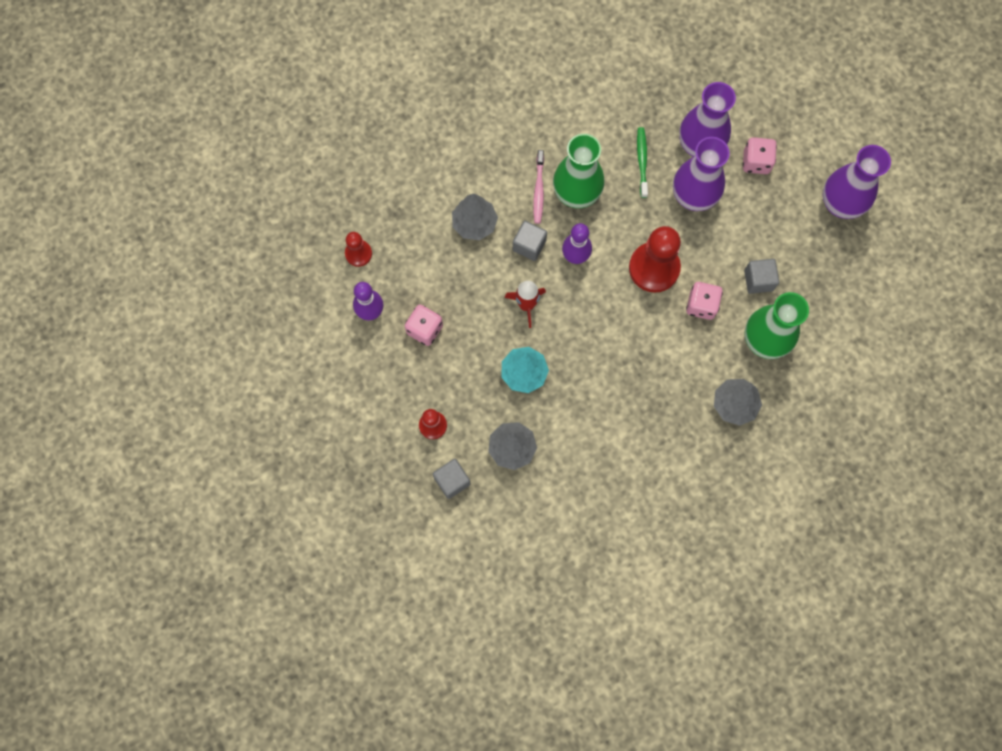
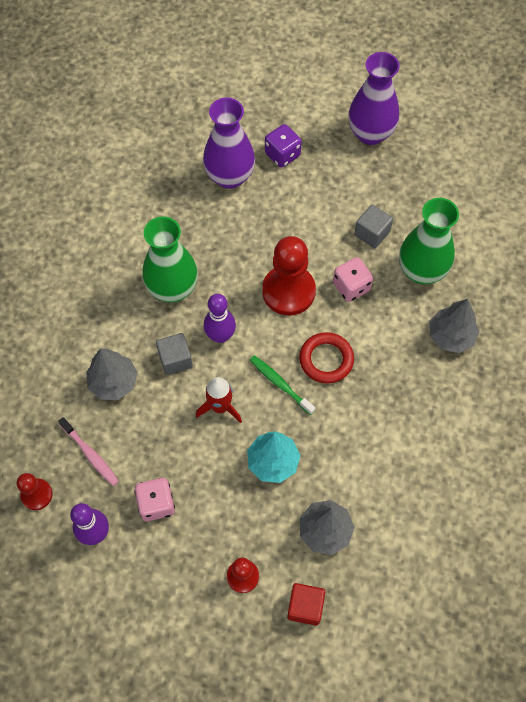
camera: 45 degrees left, 10 degrees down
grey cube [433,459,471,499] -> red cube [287,583,325,626]
pink toothbrush [533,150,544,224] -> pink toothbrush moved to [58,417,119,486]
green toothbrush [637,127,648,198] -> green toothbrush moved to [250,355,315,415]
purple vase [673,137,730,211] -> none
pink dice [743,137,777,174] -> purple dice [265,124,302,168]
none -> red ring [299,332,354,384]

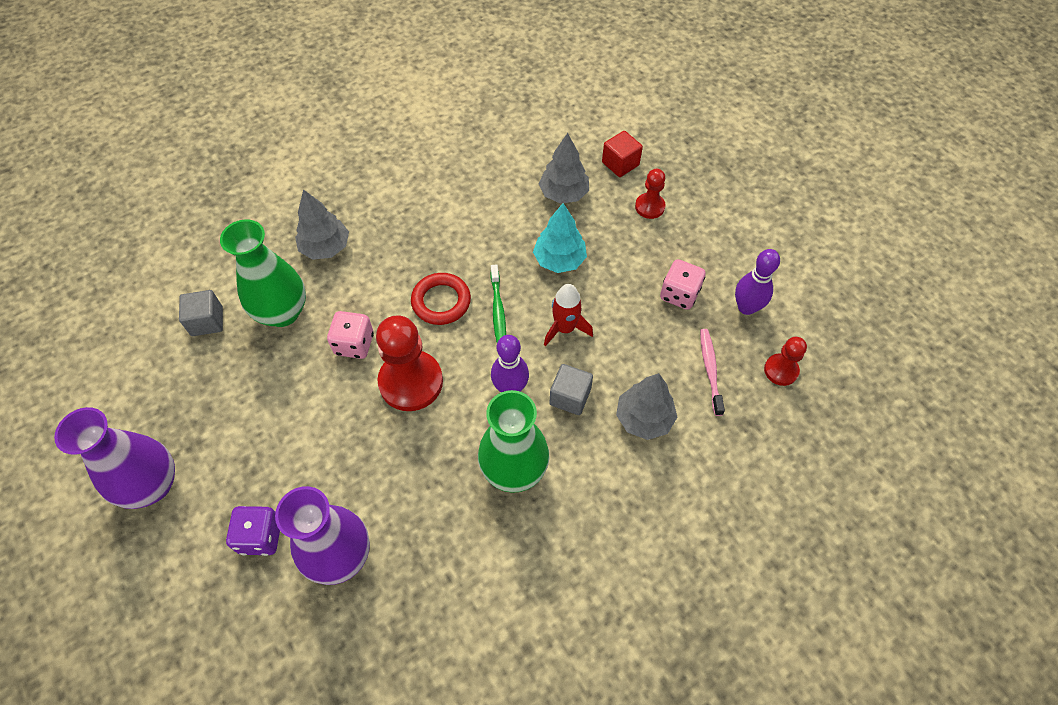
camera: 140 degrees left, 5 degrees down
grey cube [354,204,393,248] -> grey cube moved to [179,290,223,336]

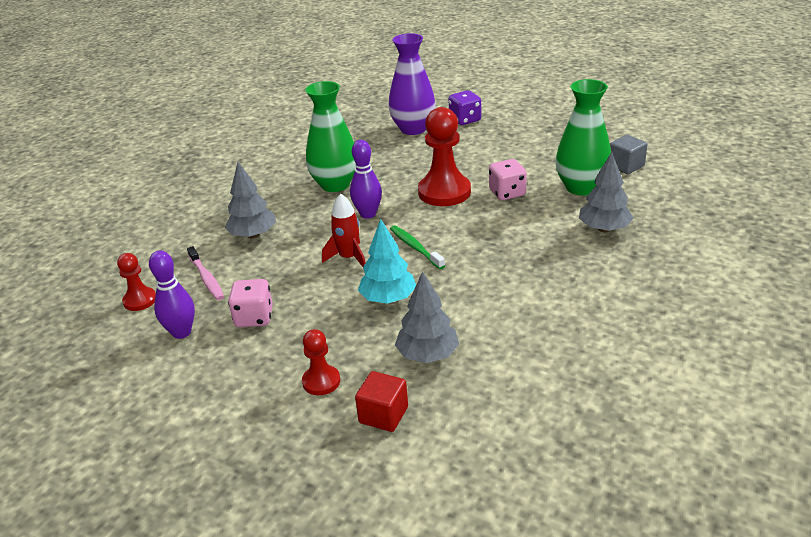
camera: 155 degrees right, 25 degrees down
purple vase [54,407,175,509] -> none
red ring [411,273,471,325] -> none
grey cube [549,364,593,415] -> none

